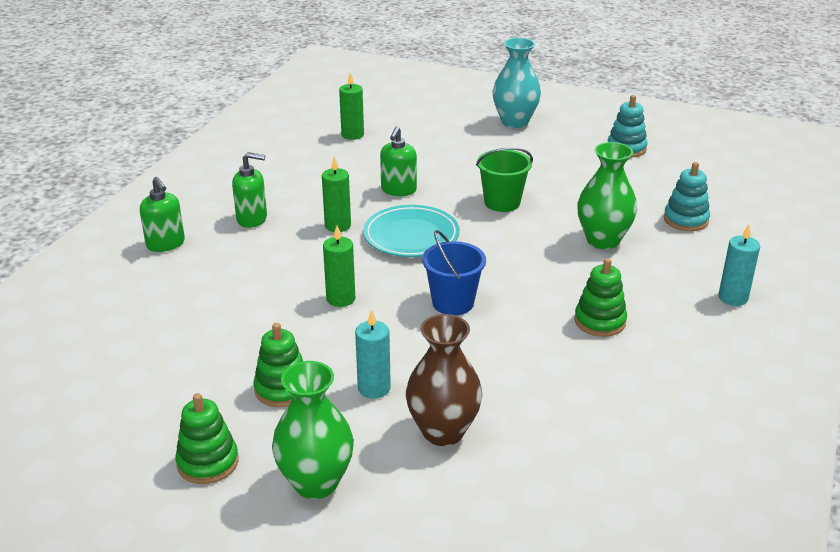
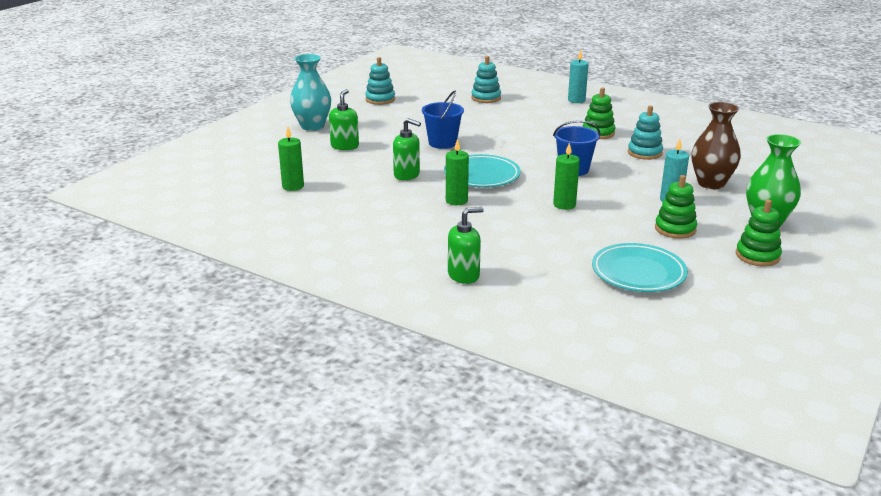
camera: 80 degrees left, 5 degrees down
green soap dispenser [232,152,267,228] -> green soap dispenser moved to [329,89,359,150]
green bucket [476,147,533,212] -> blue bucket [422,91,464,149]
green vase [577,142,637,249] -> none
none -> turquoise plate [592,243,688,292]
none -> turquoise stacking toy [628,105,663,160]

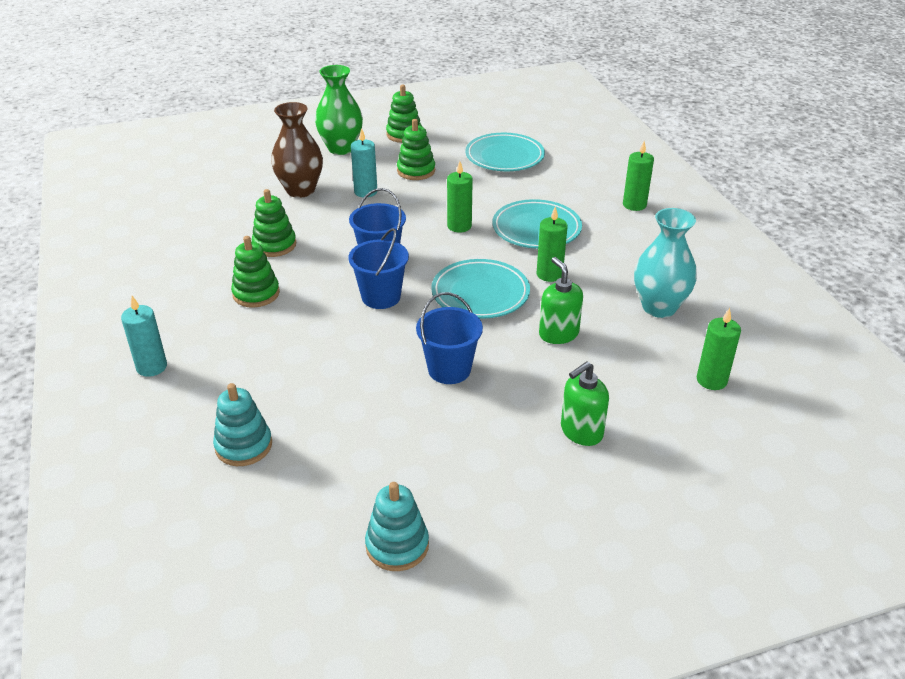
camera: 140 degrees left, 10 degrees up
turquoise vase [290,54,331,131] -> turquoise vase moved to [634,208,697,318]
green soap dispenser [448,207,484,284] -> green candle [623,141,654,211]
turquoise stacking toy [628,105,663,160] -> green stacking toy [252,189,296,257]
none -> blue bucket [349,228,409,309]
none -> turquoise plate [492,199,582,249]

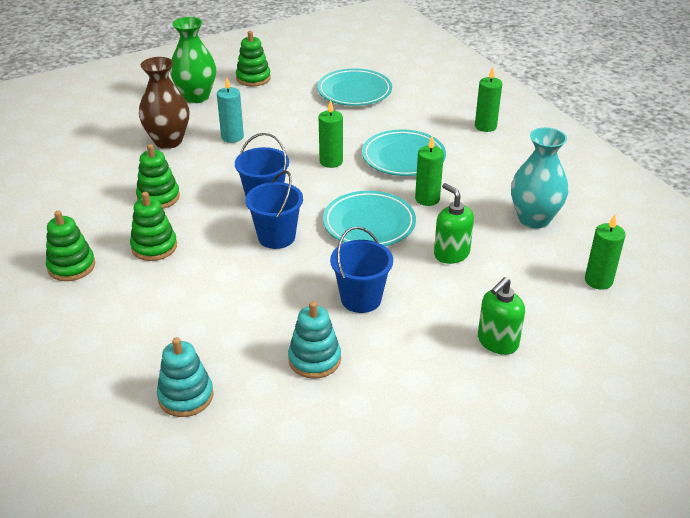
camera: 10 degrees left, 0 degrees up
turquoise candle [121,296,167,377] -> none
turquoise stacking toy [365,482,429,571] -> turquoise stacking toy moved to [288,301,341,379]
green stacking toy [397,119,435,180] -> green stacking toy moved to [46,211,95,281]

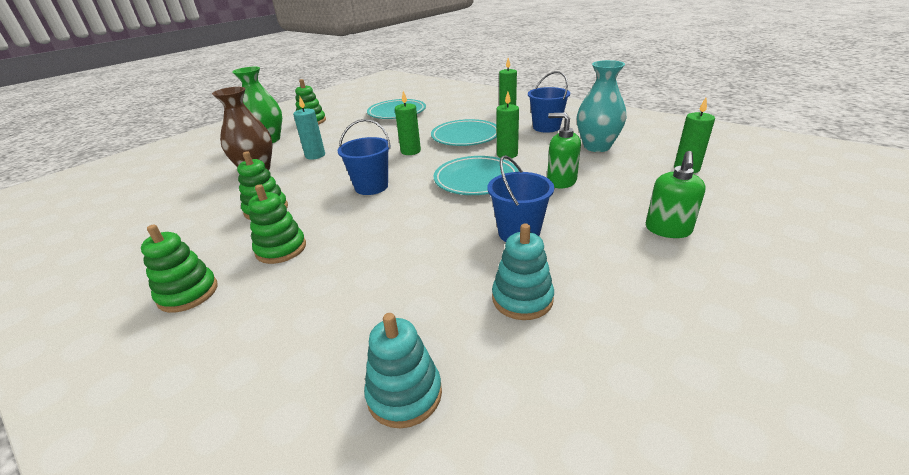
camera: 20 degrees left, 5 degrees down
blue bucket [245,171,303,249] -> blue bucket moved to [528,71,570,133]

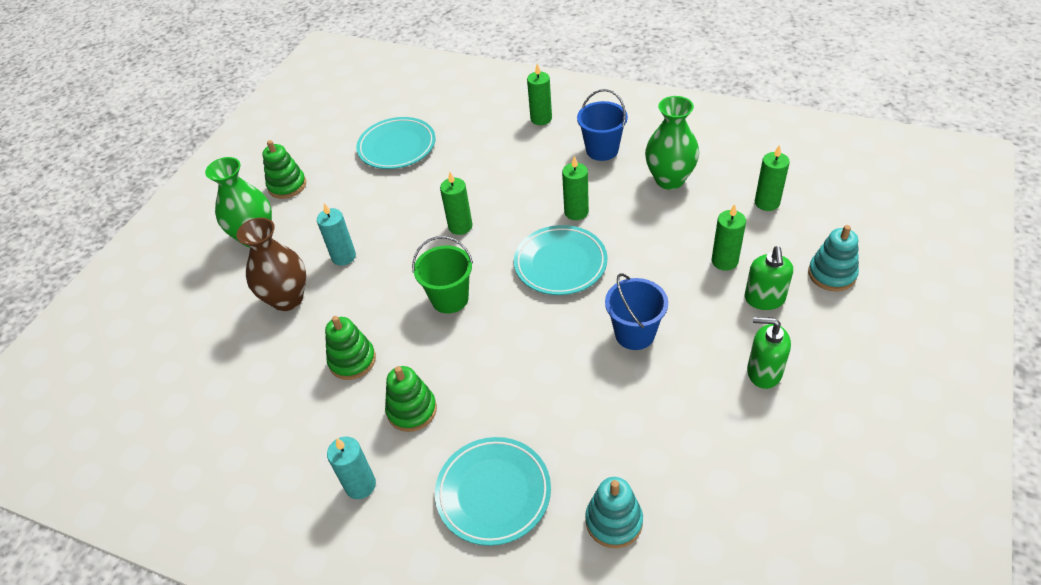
camera: 15 degrees left, 15 degrees up
green stacking toy [141,225,218,313] -> turquoise candle [327,437,376,499]
blue bucket [337,119,391,195] -> green bucket [412,236,473,314]
turquoise plate [431,119,497,146] -> turquoise plate moved to [435,437,551,546]
turquoise stacking toy [492,223,554,320] -> turquoise stacking toy moved to [808,225,859,291]
green soap dispenser [547,113,581,189] -> green soap dispenser moved to [747,317,791,389]
turquoise vase [577,60,626,152] -> green vase [645,96,699,190]
none -> green candle [712,204,746,271]

